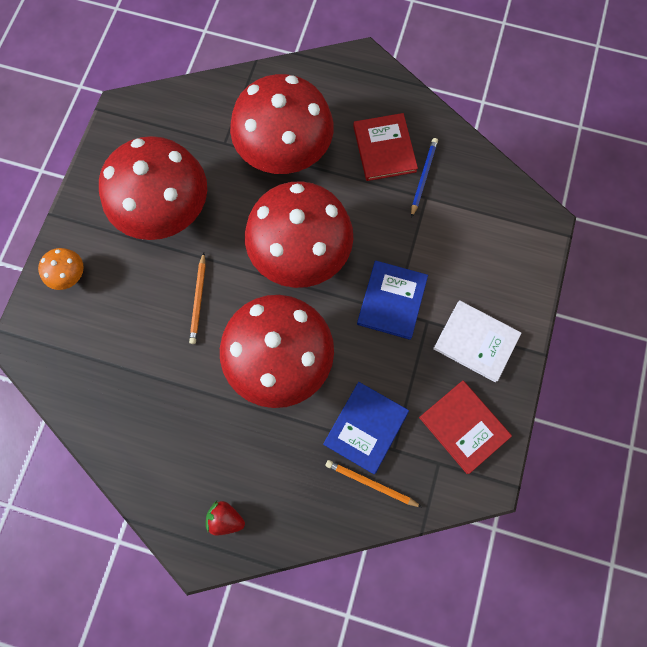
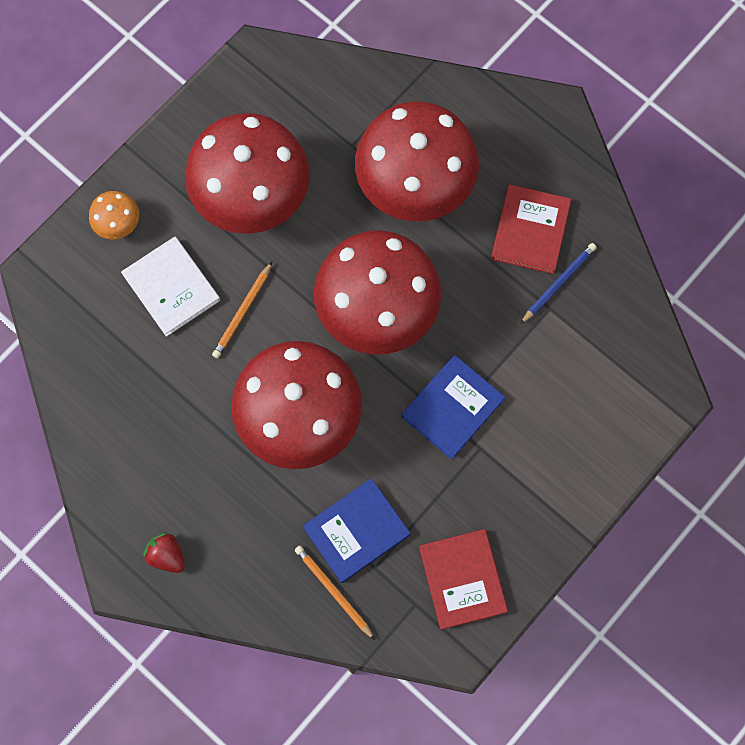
camera: 25 degrees right, 0 degrees up
white book [433,300,521,382] -> white book moved to [121,237,220,337]

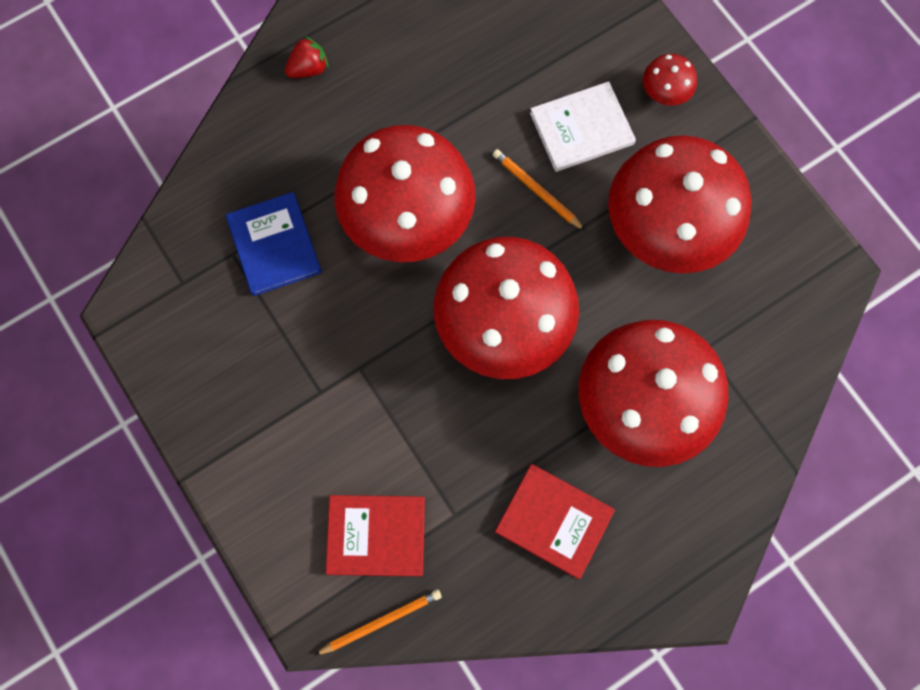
camera: 105 degrees right, 0 degrees up
orange mushroom [89,191,139,239] -> red mushroom [643,54,697,106]
orange pencil [295,545,375,640] -> orange pencil moved to [315,589,442,655]
blue book [401,355,505,460] -> none
red book [419,529,508,630] -> red book moved to [326,495,425,576]
blue pencil [520,243,597,324] -> none

